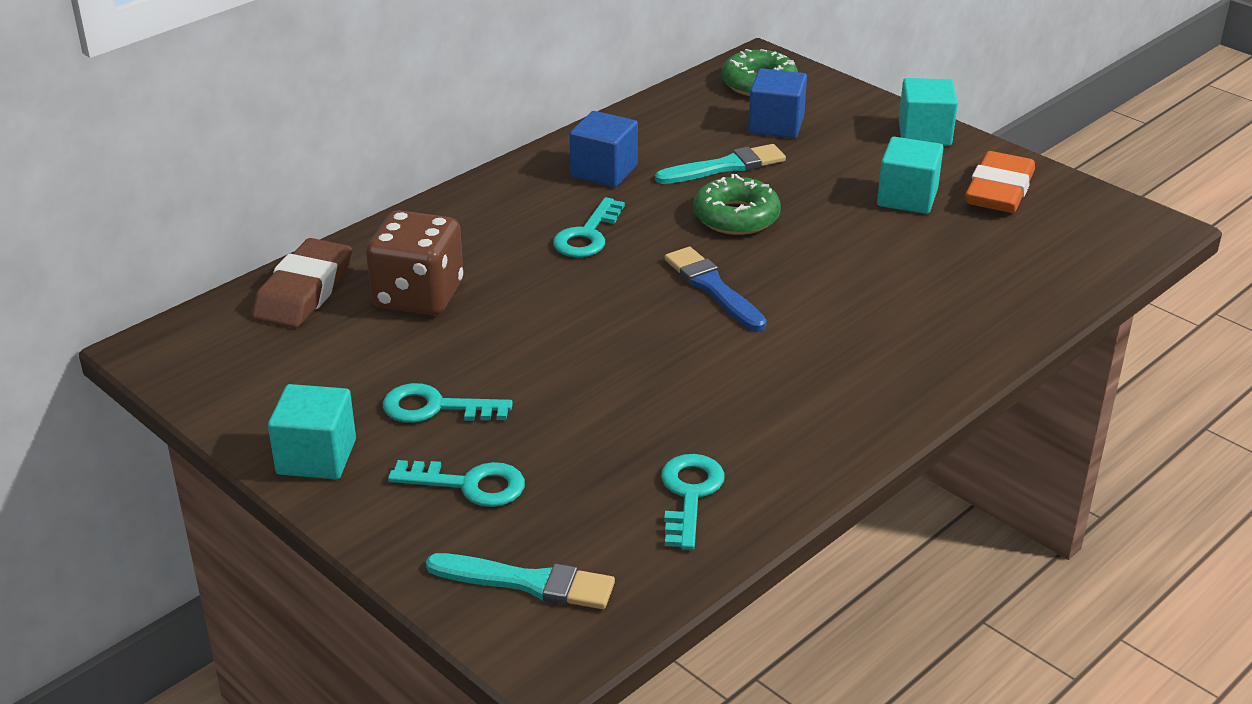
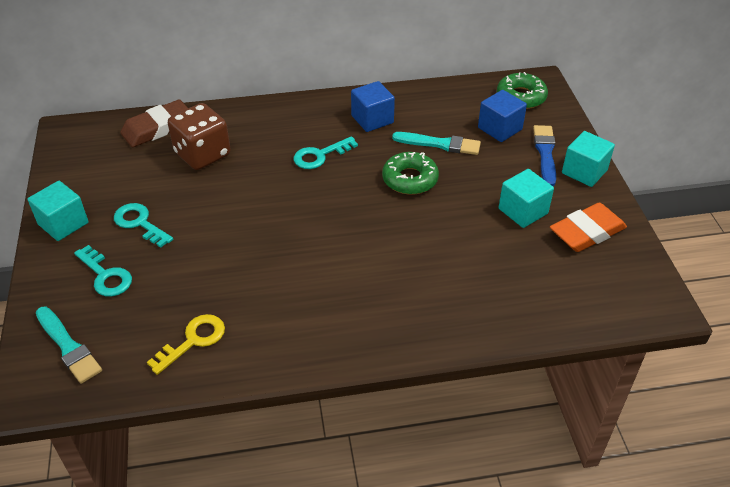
camera: 35 degrees right, 10 degrees up
turquoise key [661,454,725,550] -> yellow key [147,314,225,375]
blue brush [664,247,767,331] -> blue brush moved to [533,125,556,186]

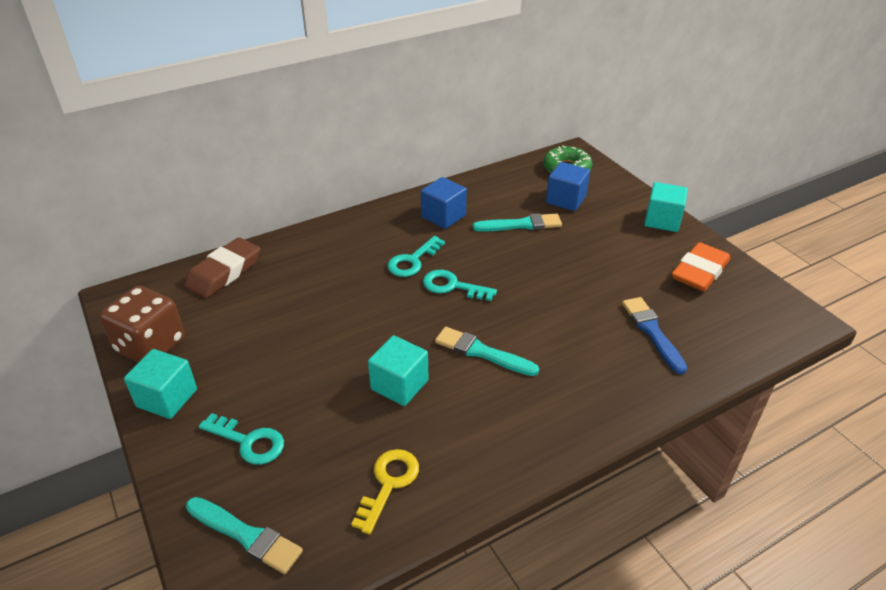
camera: 20 degrees left, 5 degrees down
turquoise key [114,203,173,248] -> turquoise key moved to [423,270,497,301]
brown dice [168,103,231,170] -> brown dice moved to [99,286,185,363]
green donut [382,152,439,195] -> none
turquoise cube [499,169,554,228] -> turquoise cube moved to [368,335,428,406]
blue brush [533,125,556,186] -> blue brush moved to [622,297,687,374]
none -> turquoise brush [435,327,539,376]

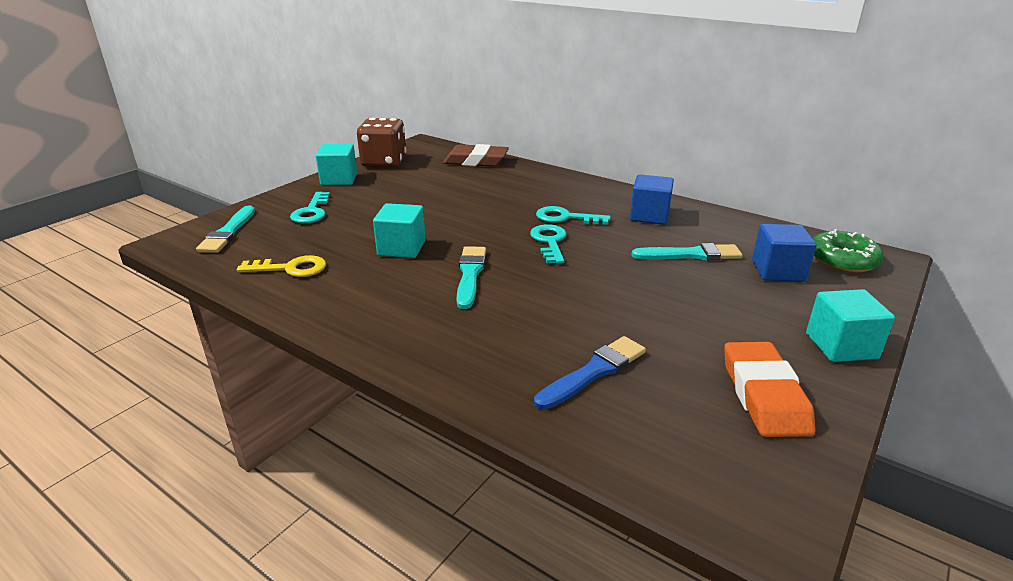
camera: 65 degrees right, 10 degrees down
turquoise brush [473,213,562,232] -> turquoise brush turned 60 degrees counterclockwise [632,243,743,260]
orange eraser [672,242,730,291] -> orange eraser turned 75 degrees clockwise [724,342,815,437]

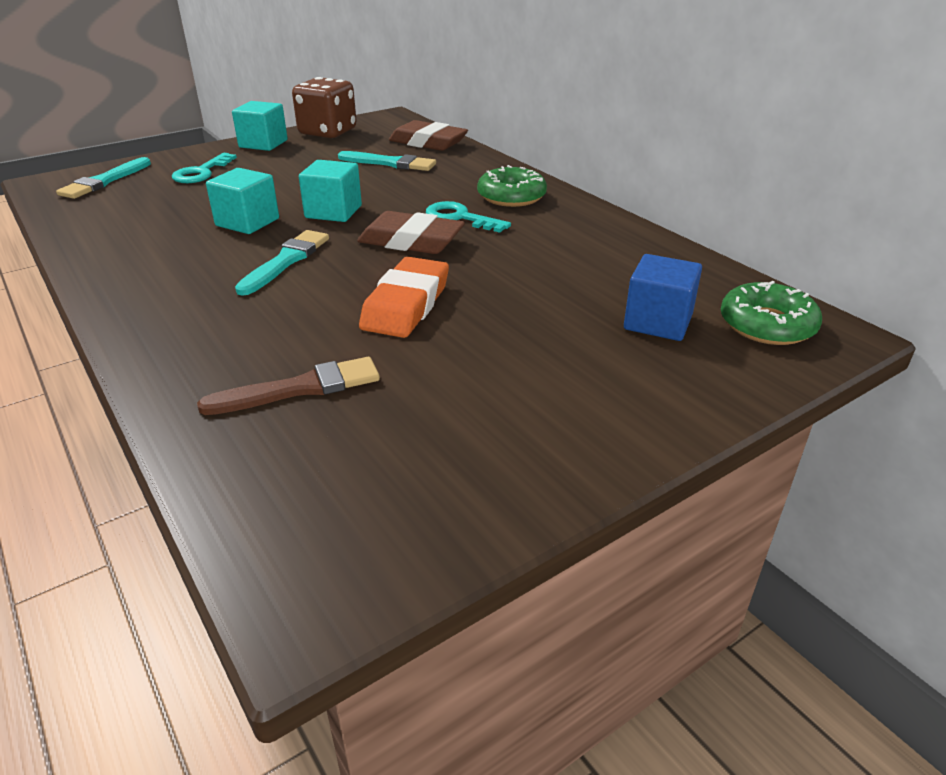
camera: 20 degrees right, 5 degrees up
yellow key [237,255,326,277] -> none
turquoise key [530,224,567,264] -> brown eraser [357,211,465,254]
blue brush [534,336,646,410] -> brown brush [197,357,380,415]
blue cube [630,174,674,225] -> none
turquoise brush [632,243,743,260] -> turquoise brush moved to [338,151,436,171]
orange eraser [724,342,815,437] -> orange eraser moved to [359,257,449,338]
turquoise cube [806,289,895,362] -> turquoise cube moved to [299,160,362,222]
none -> green donut [477,165,547,207]

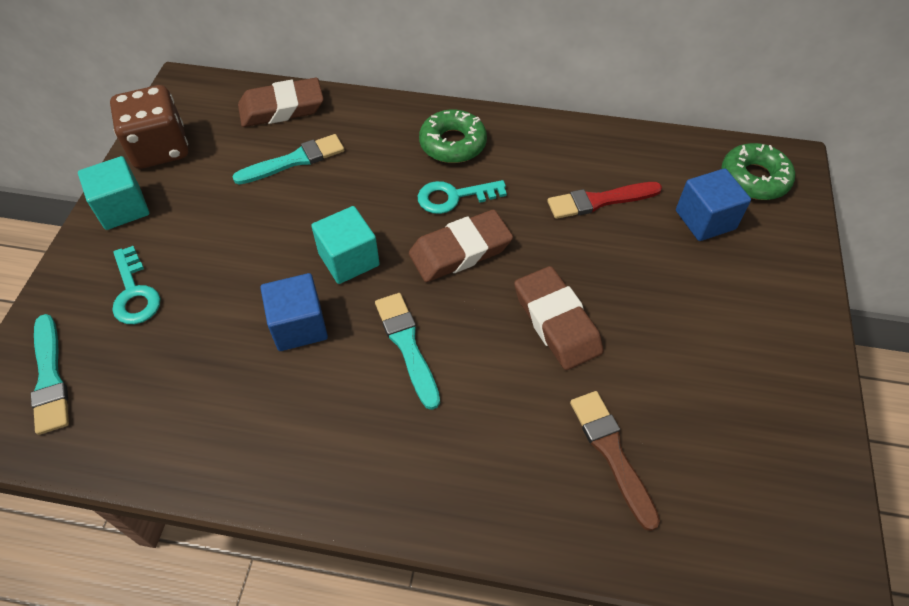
camera: 45 degrees left, 20 degrees up
brown brush [197,357,380,415] -> brown brush turned 45 degrees counterclockwise [570,391,660,531]
turquoise cube [206,168,279,234] -> blue cube [260,273,328,351]
orange eraser [359,257,449,338] -> brown eraser [514,266,603,370]
none -> red brush [547,182,662,219]

